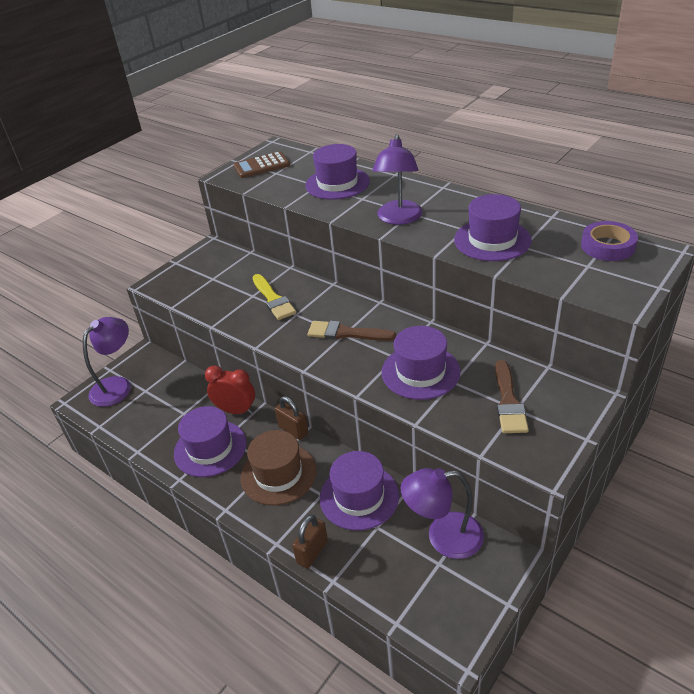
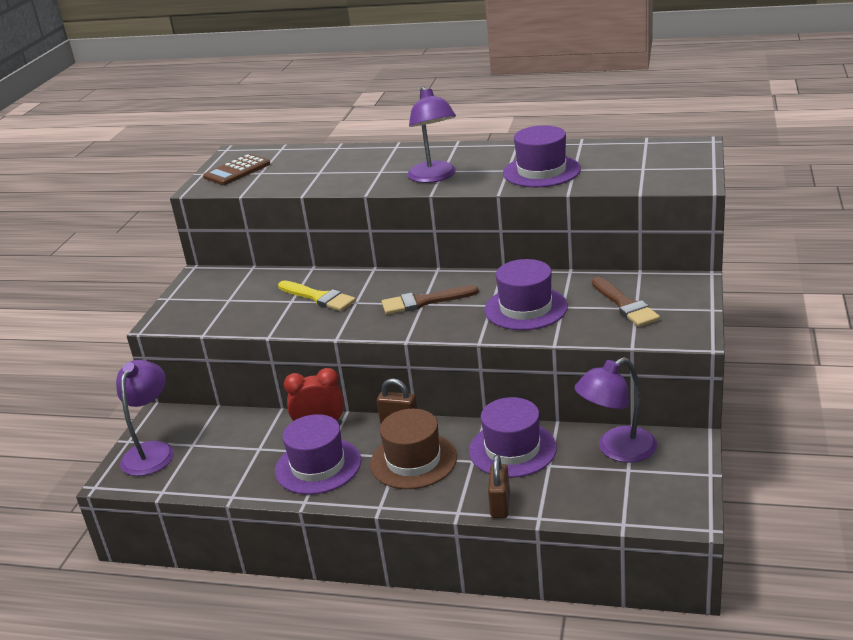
camera: 25 degrees left, 10 degrees down
purple hat [305,144,370,200] -> none
purple tape [581,221,638,261] -> none

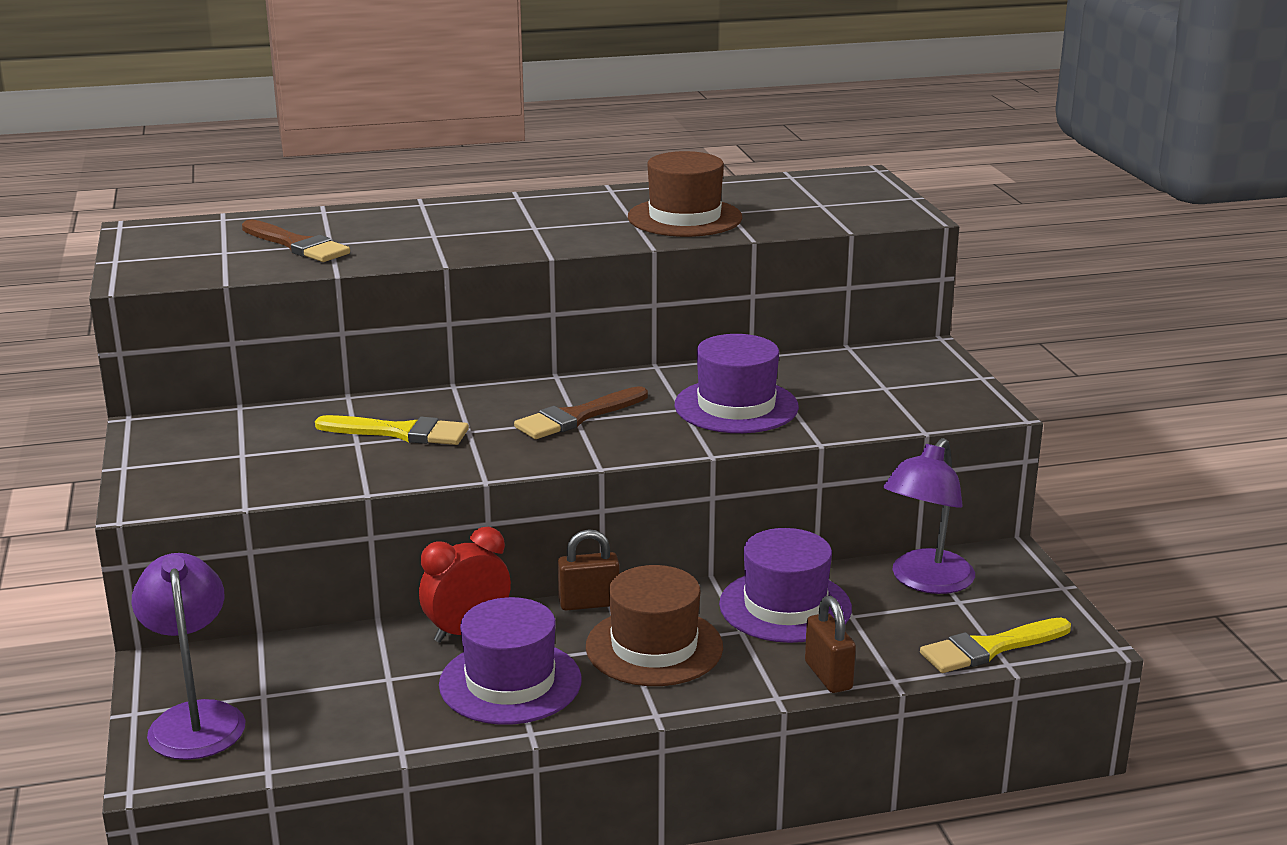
camera: 30 degrees left, 5 degrees down
brown calculator [203,154,270,185] -> none
purple lamp [407,86,456,183] -> none
purple hat [503,125,581,187] -> brown hat [628,151,742,237]
brown brush [592,277,660,327] -> brown brush moved to [242,220,350,262]
none -> yellow brush [920,618,1071,673]

